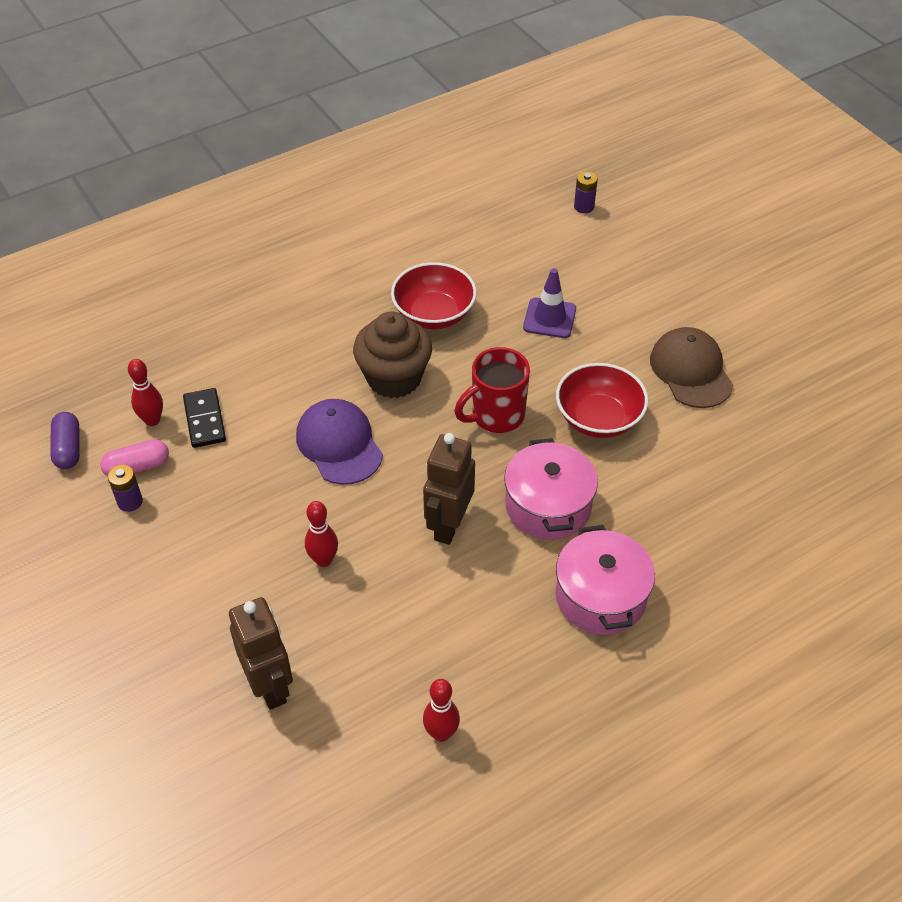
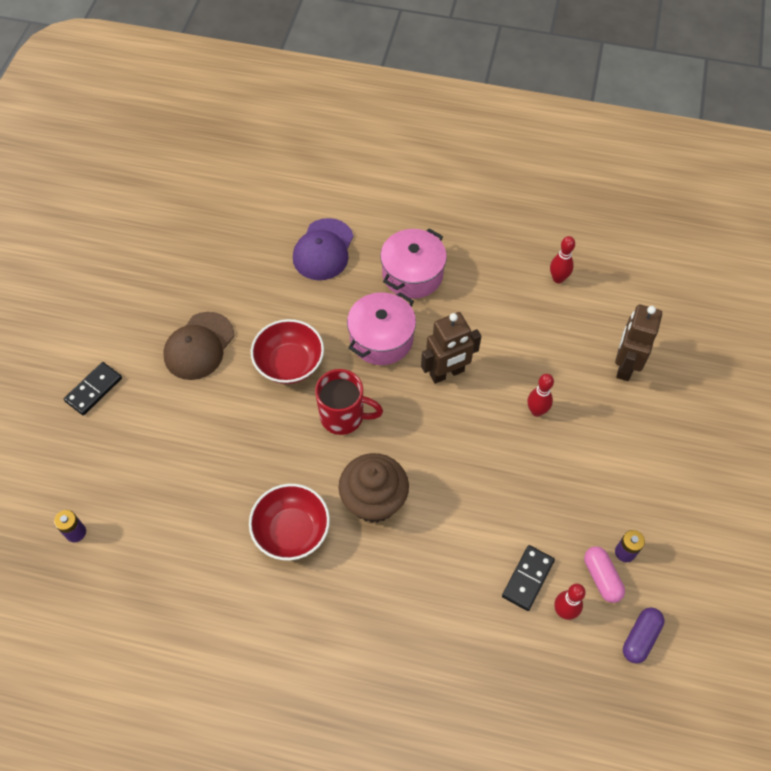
camera: 135 degrees left, 10 degrees up
pink capsule [100,439,169,476] -> pink capsule turned 45 degrees clockwise [584,547,625,603]
purple cap [296,399,383,485] -> purple cap moved to [293,218,354,280]
purple traffic cone [523,268,576,338] -> none
none -> black domino [64,362,122,415]

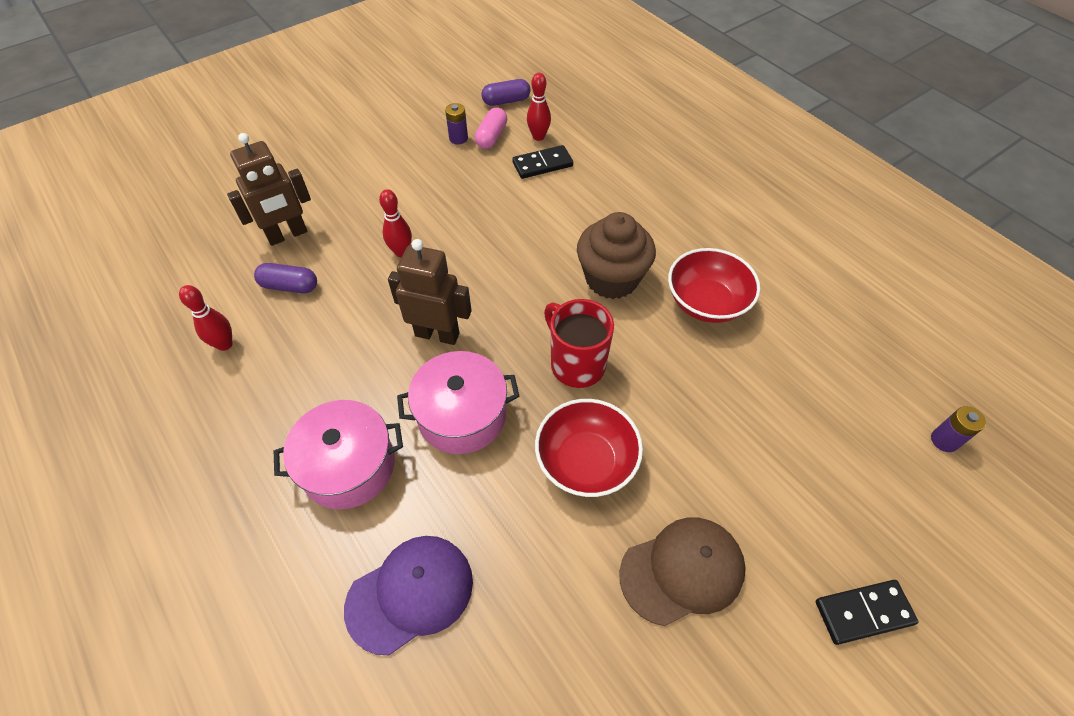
camera: 140 degrees left, 5 degrees down
none -> purple capsule [254,263,317,293]

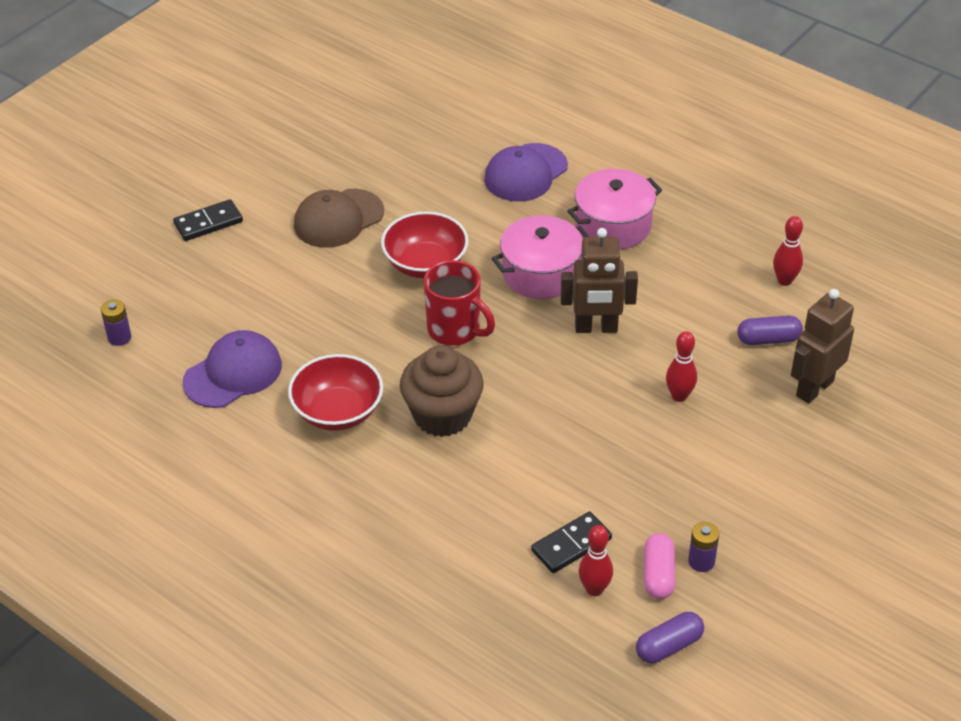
camera: 165 degrees right, 10 degrees down
none -> purple cap [183,330,282,408]

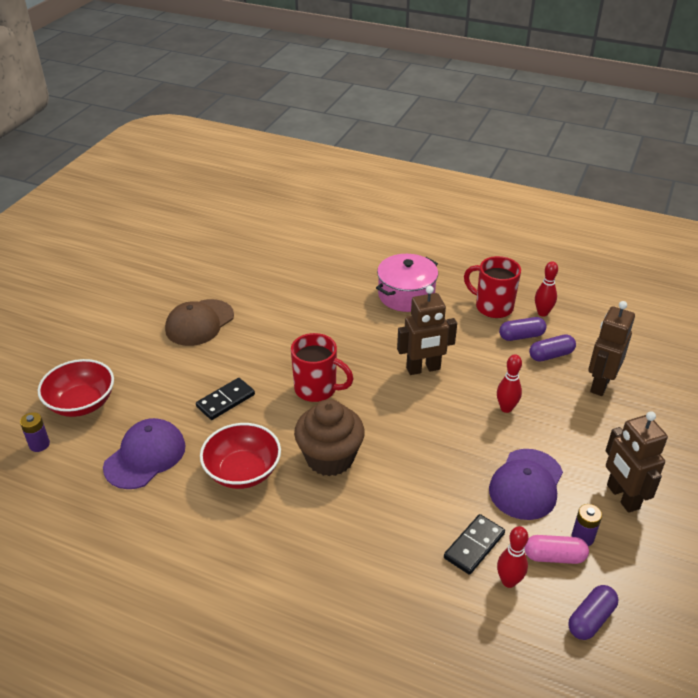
camera: 15 degrees left, 5 degrees down
black domino [173,199,243,241] -> black domino moved to [196,378,255,420]
red bowl [381,211,469,278] -> red bowl moved to [38,359,114,417]
purple cap [484,143,568,202] -> purple cap moved to [489,449,563,520]
pink pot [492,215,590,299] -> none
pink capsule [644,533,675,599] -> pink capsule turned 75 degrees counterclockwise [524,535,589,564]
none -> red mug [464,256,521,318]
none -> purple capsule [499,317,547,341]
none -> brown robot [606,411,668,513]

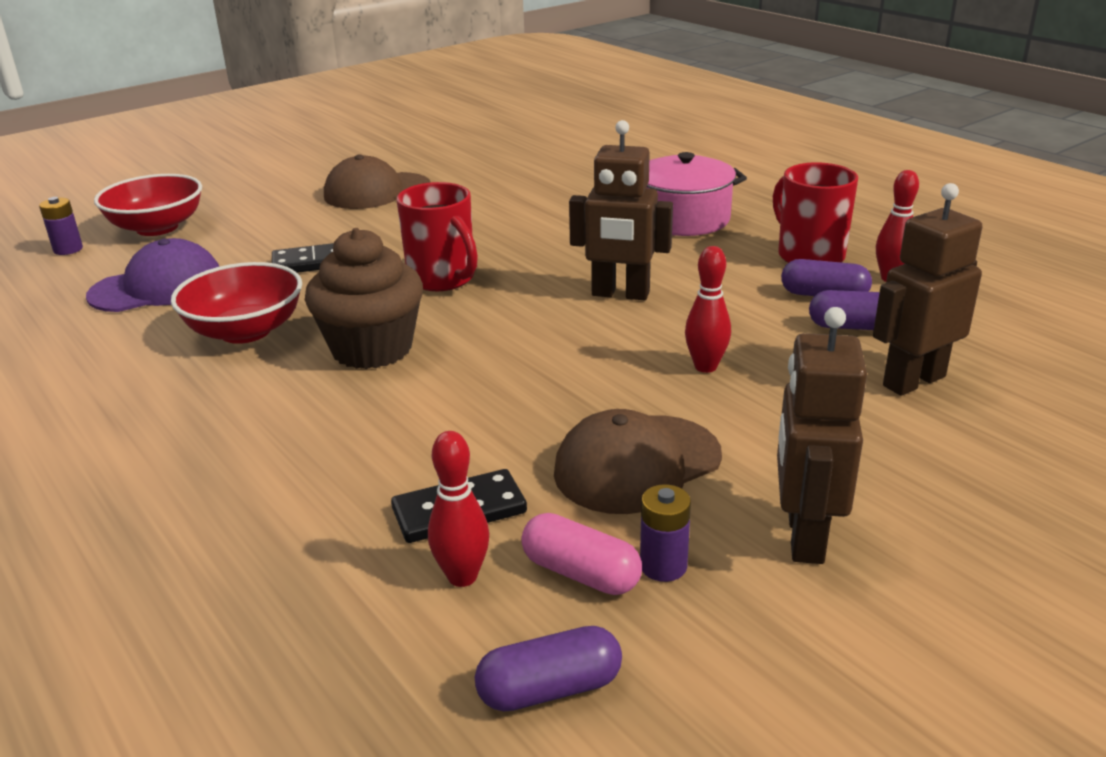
camera: 30 degrees right, 10 degrees down
purple cap [489,449,563,520] -> brown cap [554,409,722,514]

